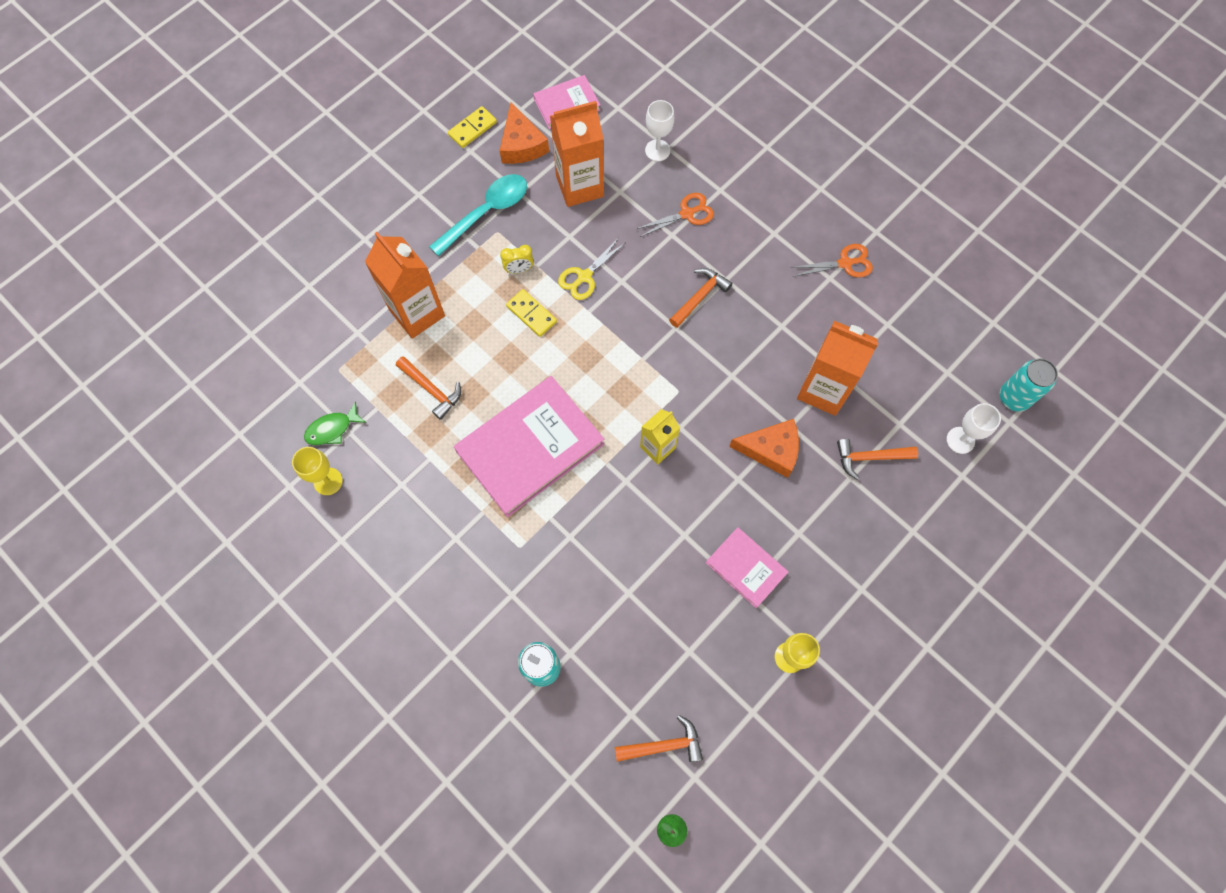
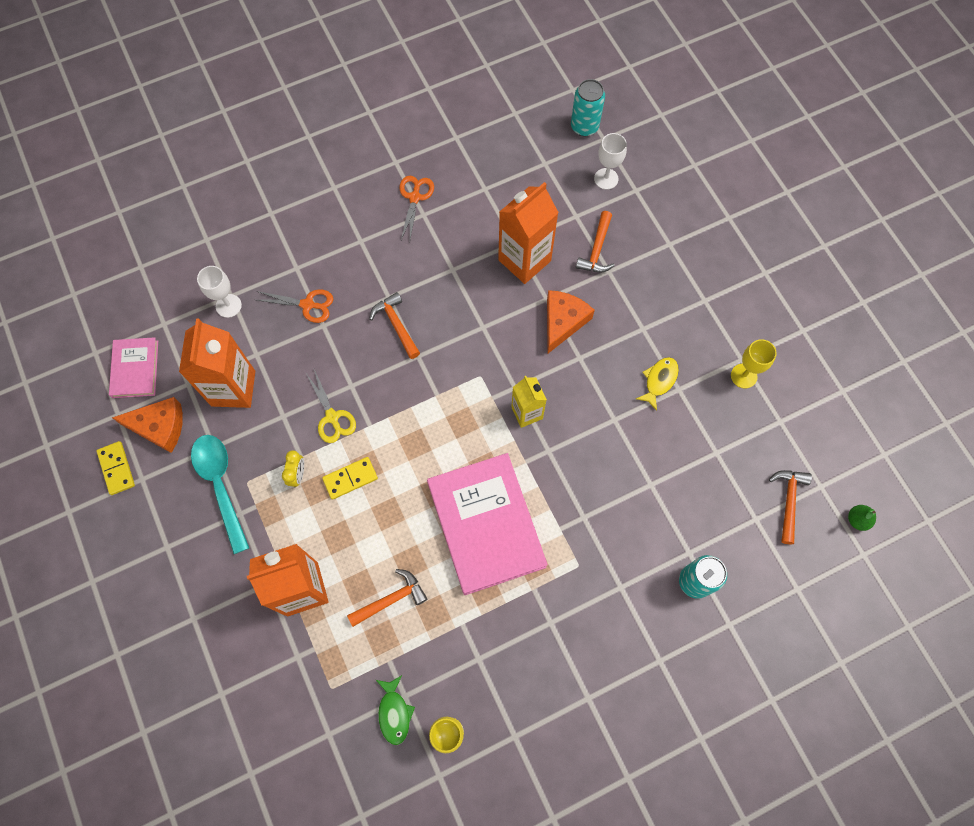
camera: 70 degrees left, 0 degrees up
orange scissors [636,193,714,237] -> orange scissors turned 105 degrees clockwise [256,289,333,323]
pink book [706,527,788,608] -> yellow fish [636,357,679,411]

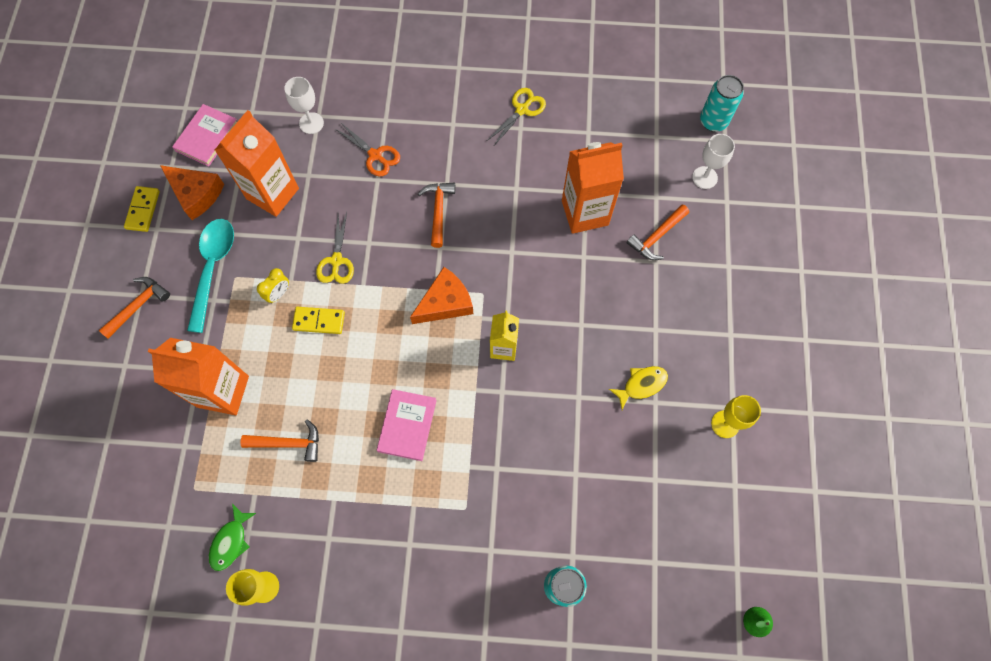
camera: 30 degrees right, 0 degrees up
orange scissors [399,176,434,240] -> yellow scissors [487,88,546,147]
pink book [427,453,548,595] -> pink book [377,389,437,461], size x0.53
orange cheese [547,290,595,353] -> orange cheese moved to [410,267,473,324]
orange hammer [769,470,812,544] -> orange hammer moved to [99,277,170,339]

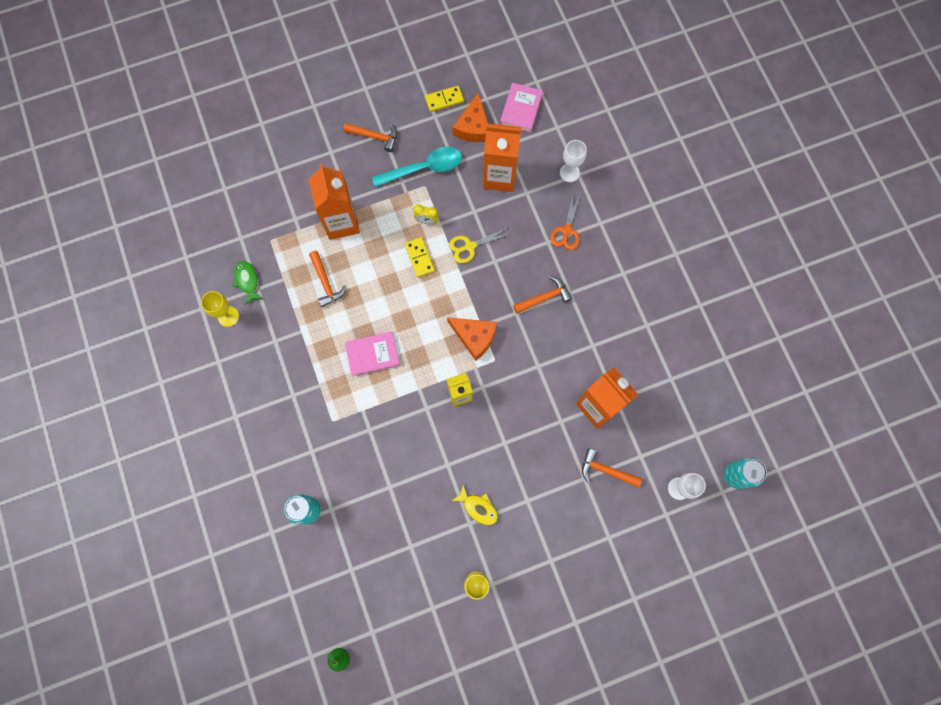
camera: 65 degrees right, 5 degrees up
pink book [172,104,237,167] -> pink book turned 75 degrees counterclockwise [500,83,543,132]
green fish [209,504,256,571] -> green fish turned 75 degrees clockwise [233,261,262,305]
yellow scissors [487,88,546,147] -> none

